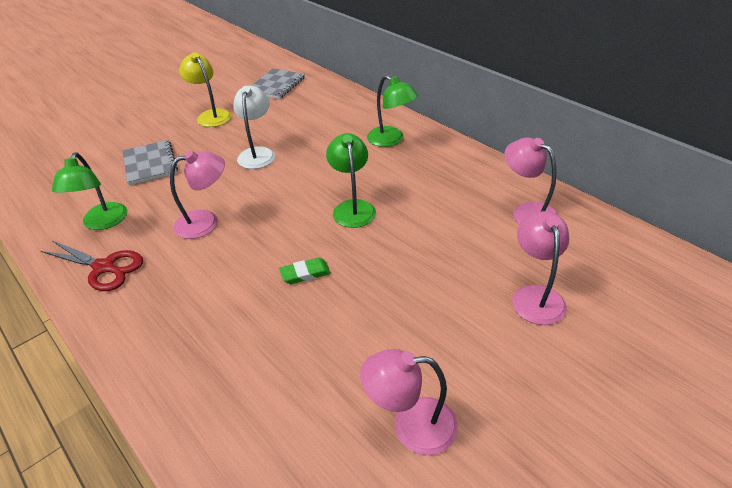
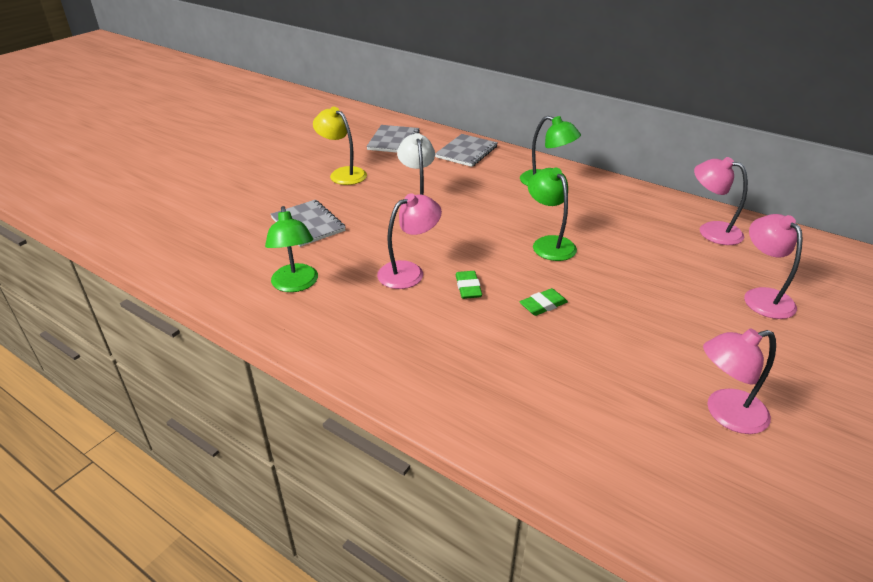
camera: 15 degrees left, 5 degrees down
red scissors [41,241,143,291] -> none
none -> grey notebook [435,134,498,167]
none -> green eraser [455,271,482,299]

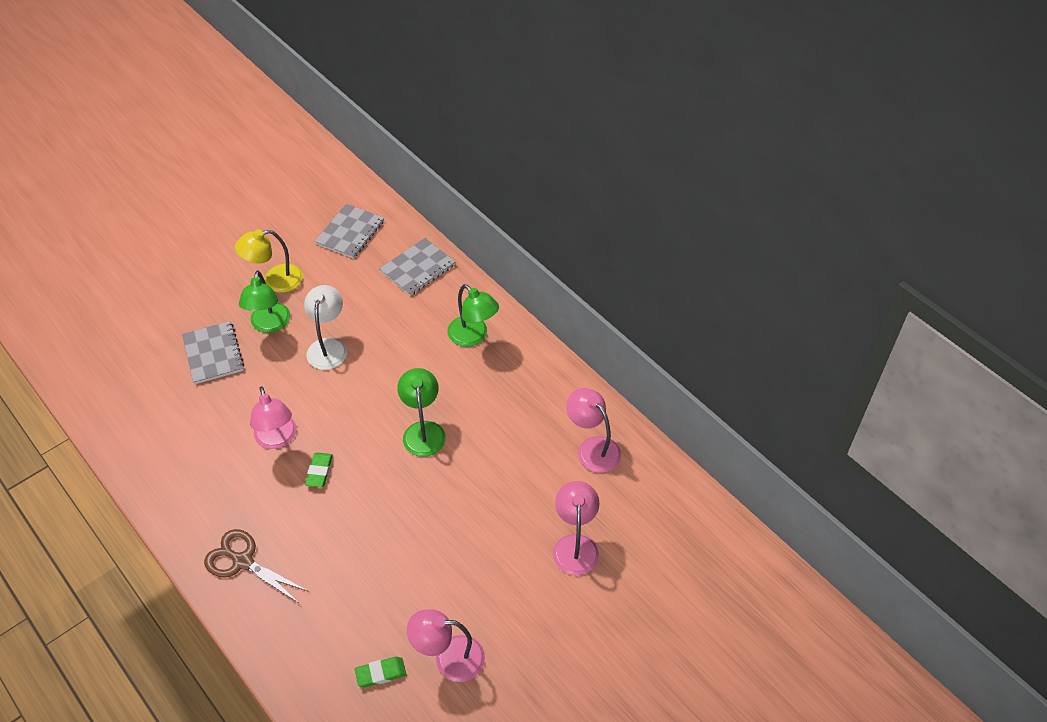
camera: 15 degrees right, 15 degrees up
green lamp [265,206,318,292] -> green lamp moved to [239,270,290,333]
yellow lamp [313,107,367,185] -> yellow lamp turned 75 degrees counterclockwise [235,229,303,293]
pink lamp [377,193,442,289] -> pink lamp turned 90 degrees clockwise [250,387,297,449]
green eraser [519,288,568,316] -> green eraser moved to [354,657,406,687]
none -> brown scissors [204,529,309,603]

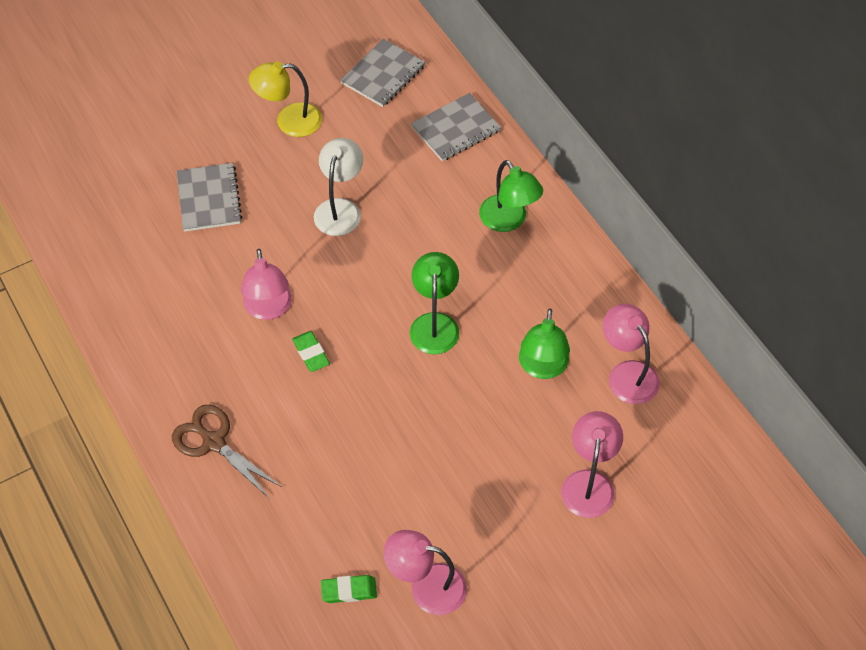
camera: 10 degrees right, 5 degrees up
green lamp [239,270,290,333] -> green lamp moved to [519,309,570,379]
green eraser [305,453,333,487] -> green eraser turned 45 degrees counterclockwise [292,331,330,372]

